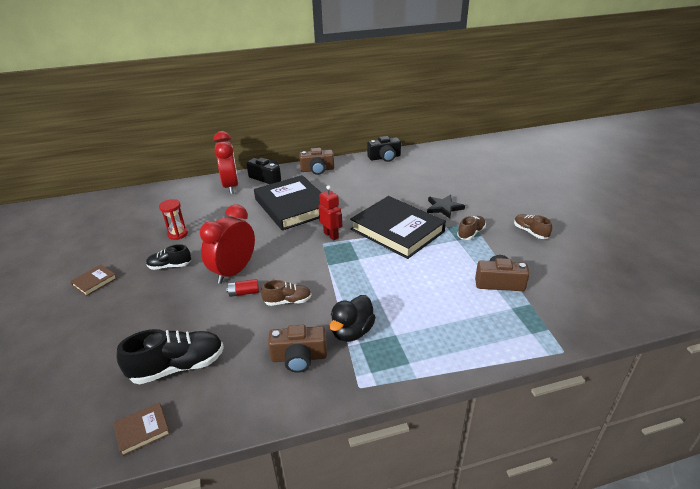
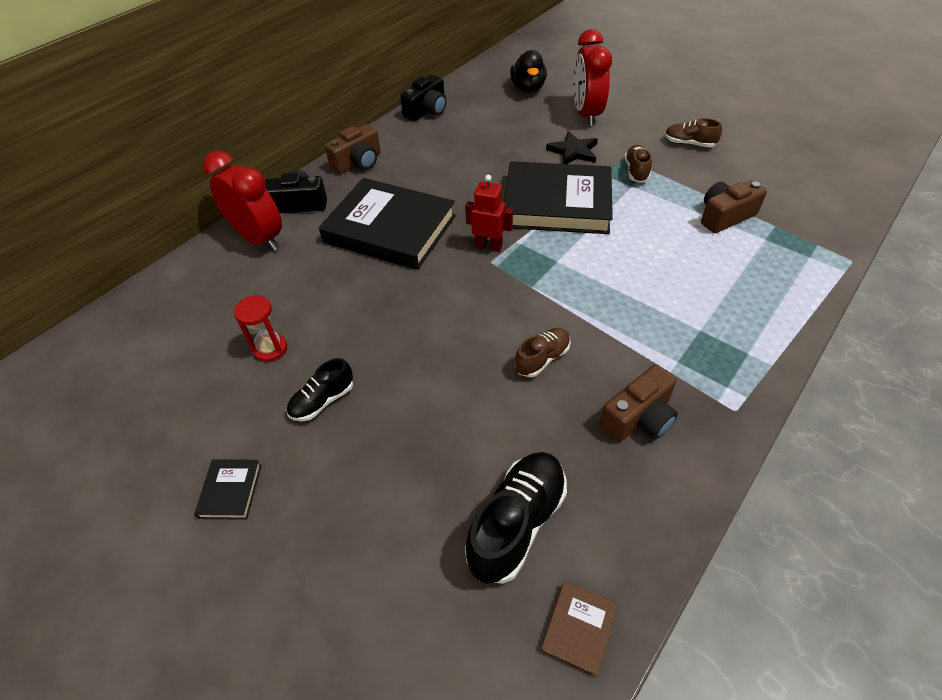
camera: 35 degrees left, 15 degrees up
brown book [70,265,117,296] -> black book [194,459,262,520]
red clock [200,204,255,284] -> red clock moved to [573,29,612,126]
red battery [226,279,259,297] -> none
black duck [329,295,376,342] -> black duck moved to [510,50,547,93]

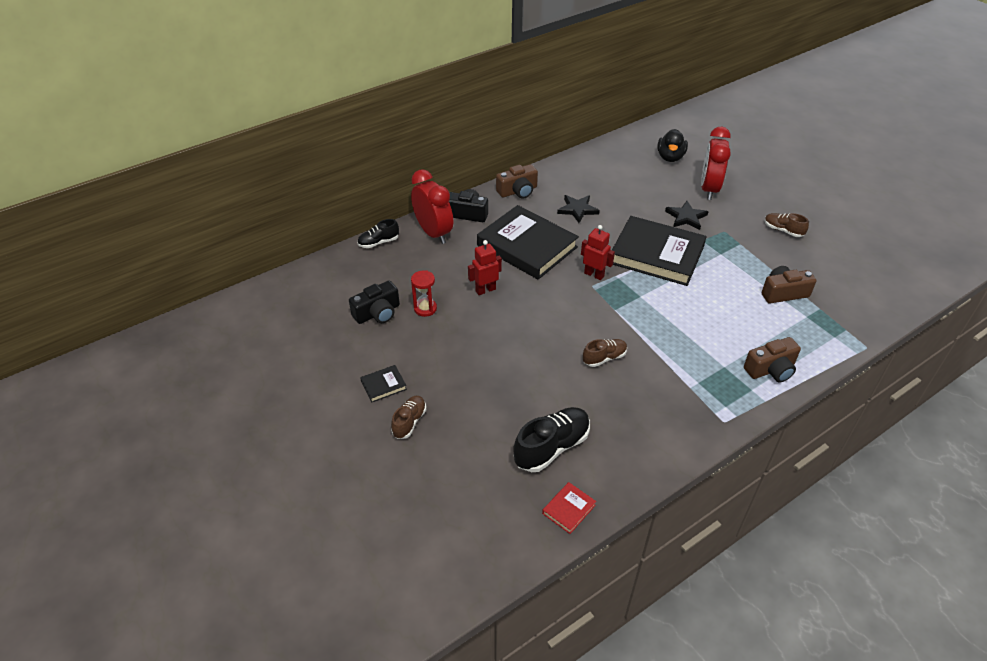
camera: 15 degrees right, 5 degrees down
black book [194,459,262,520] -> black book turned 45 degrees clockwise [360,365,407,403]
black shoe [287,358,353,421] -> black shoe moved to [357,219,399,248]
black camera [400,75,447,121] -> black camera moved to [349,280,400,324]
brown book [541,581,618,677] -> red book [542,482,596,534]
brown camera [600,364,678,442] -> brown camera moved to [744,337,801,382]
brown shoe [624,145,652,183] -> brown shoe moved to [391,396,426,439]
none -> red robot [468,240,502,295]
none -> black star [557,195,600,223]

